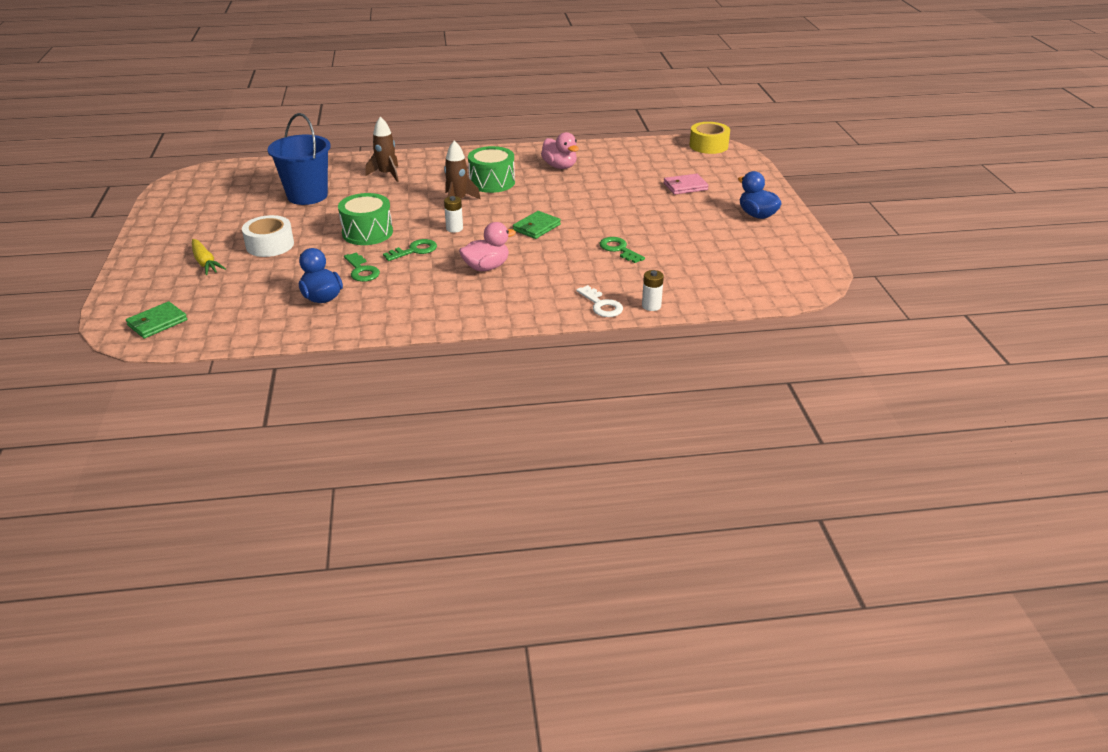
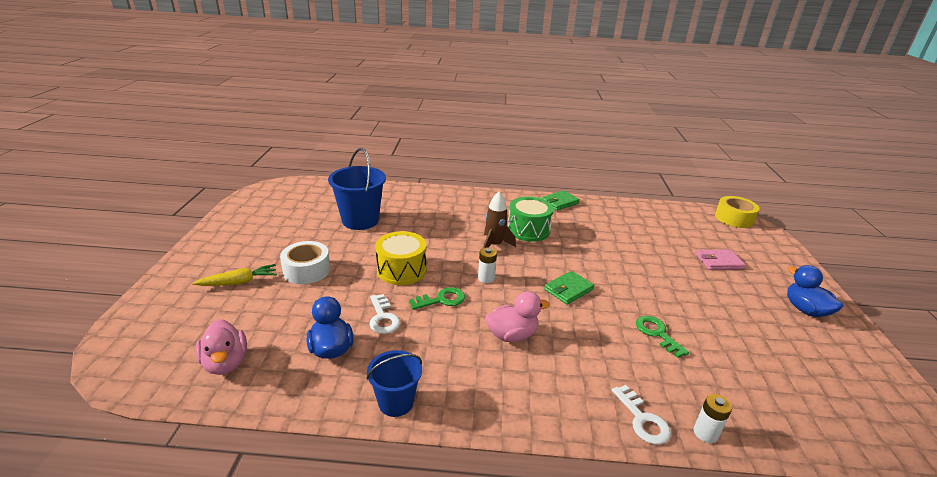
camera: 10 degrees right, 5 degrees down
green wallet [126,301,187,338] -> green wallet moved to [541,190,580,211]
yellow carrot [192,239,226,275] -> yellow carrot turned 90 degrees counterclockwise [192,264,277,286]
green drum [338,193,393,245] -> yellow drum [375,231,426,285]
green key [344,253,380,282] -> white key [370,294,400,334]
brown rocket [365,117,399,182] -> none
pink duck [541,132,579,169] -> pink duck moved to [195,319,247,375]
none -> blue bucket [367,350,422,417]

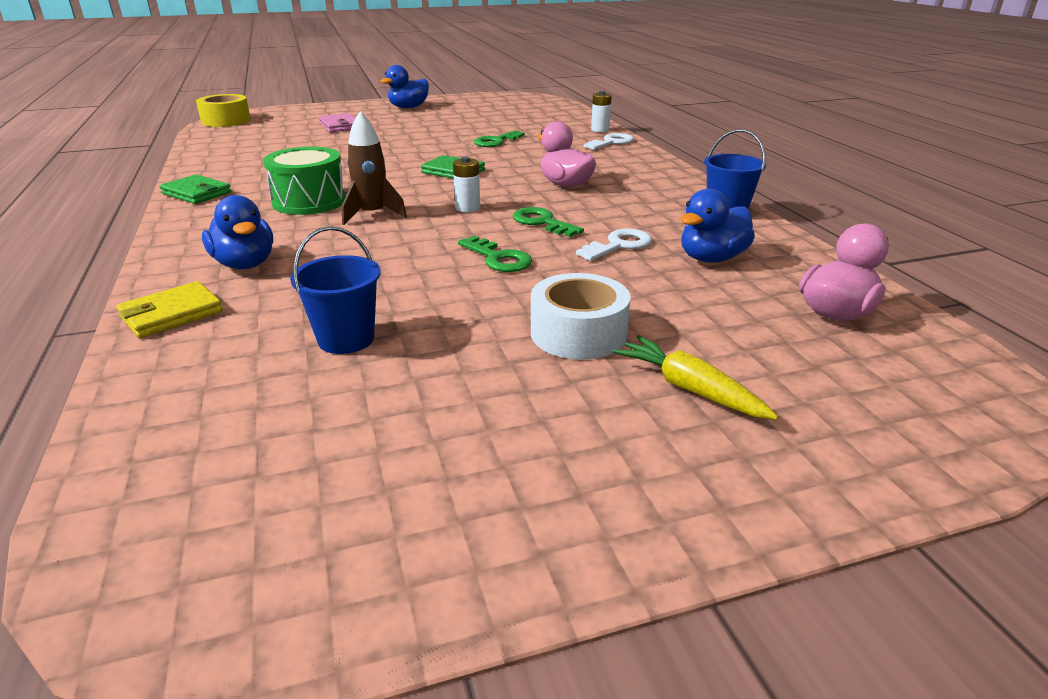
camera: 110 degrees left, 0 degrees up
blue bucket [328,148,386,230] -> blue bucket [290,226,381,354], size x0.61
yellow drum [375,231,426,285] -> green key [458,236,532,272]
none -> yellow wallet [117,281,223,338]
none -> blue duck [202,195,273,269]

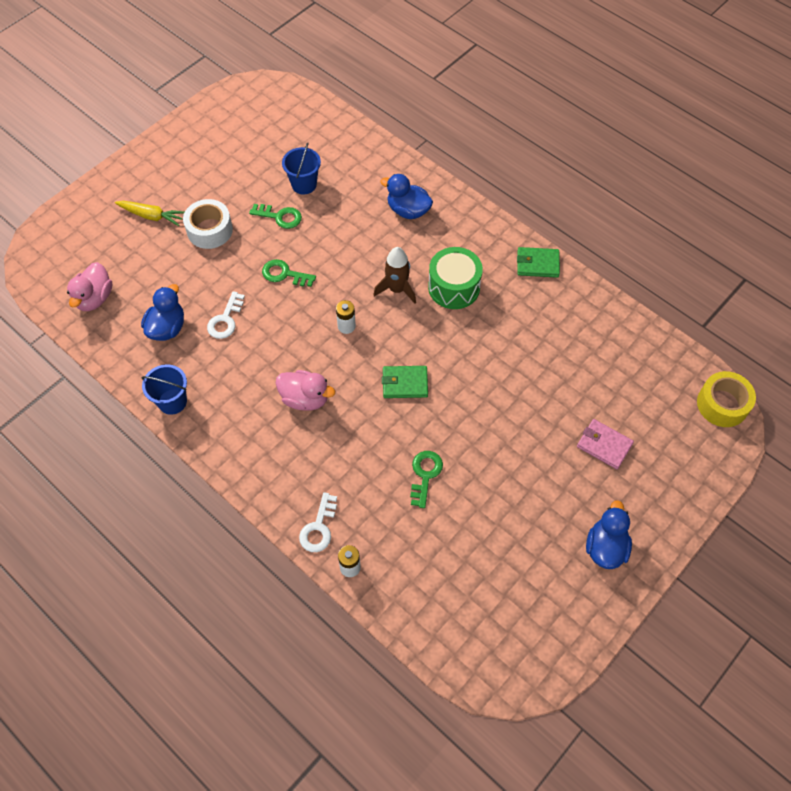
camera: 150 degrees right, 30 degrees up
yellow wallet [117,281,223,338] -> none
green key [512,207,584,237] -> green key moved to [249,204,302,229]

